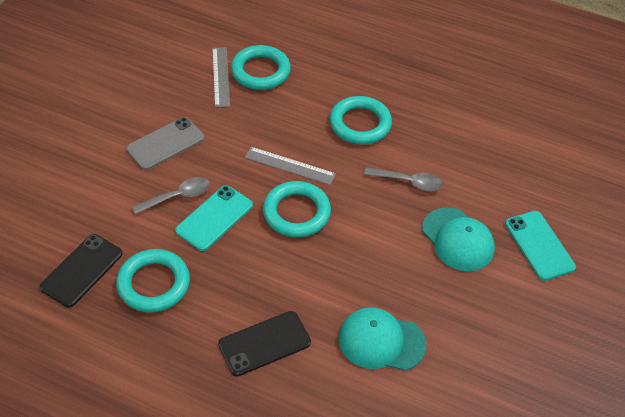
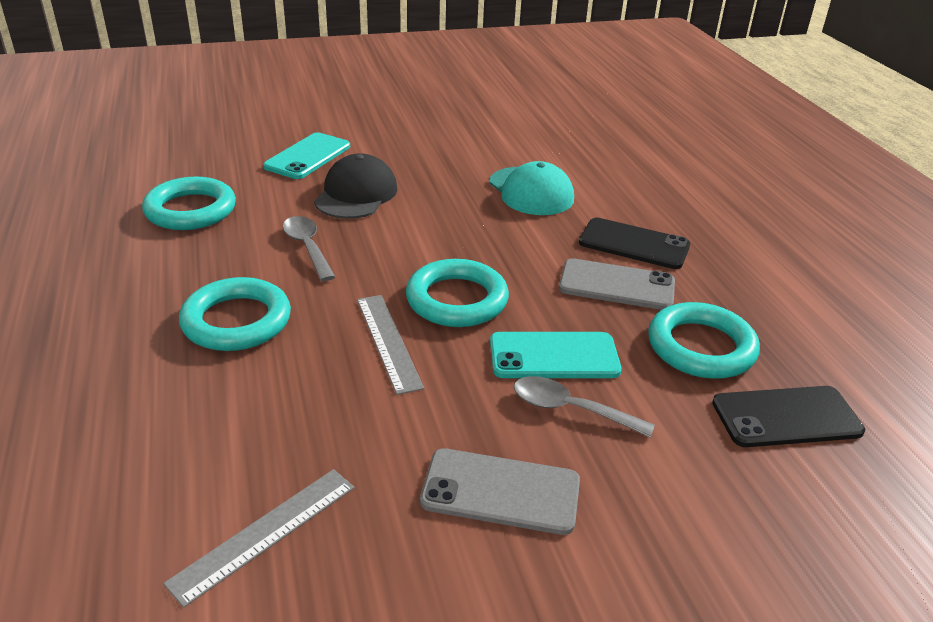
camera: 130 degrees left, 15 degrees down
turquoise ring [231,45,291,90] -> turquoise ring moved to [142,177,236,230]
turquoise cap [422,207,495,271] -> black cap [314,153,398,219]
none -> grey phone [559,258,675,310]

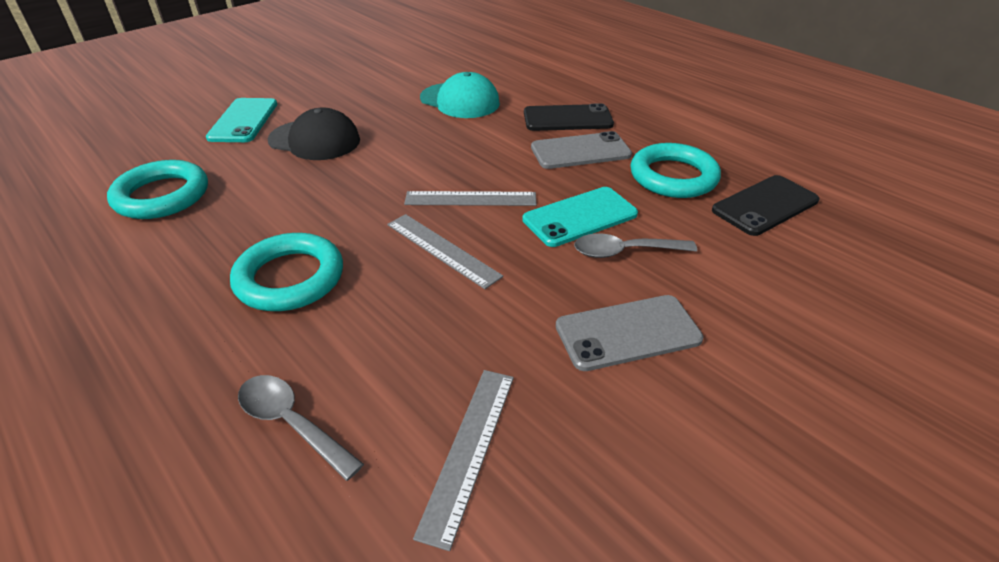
camera: 25 degrees left, 5 degrees up
grey spoon [283,216,335,281] -> grey spoon moved to [238,375,364,481]
black cap [314,153,398,219] -> black cap turned 120 degrees clockwise [268,108,360,160]
turquoise ring [406,259,509,327] -> grey ruler [404,191,537,206]

